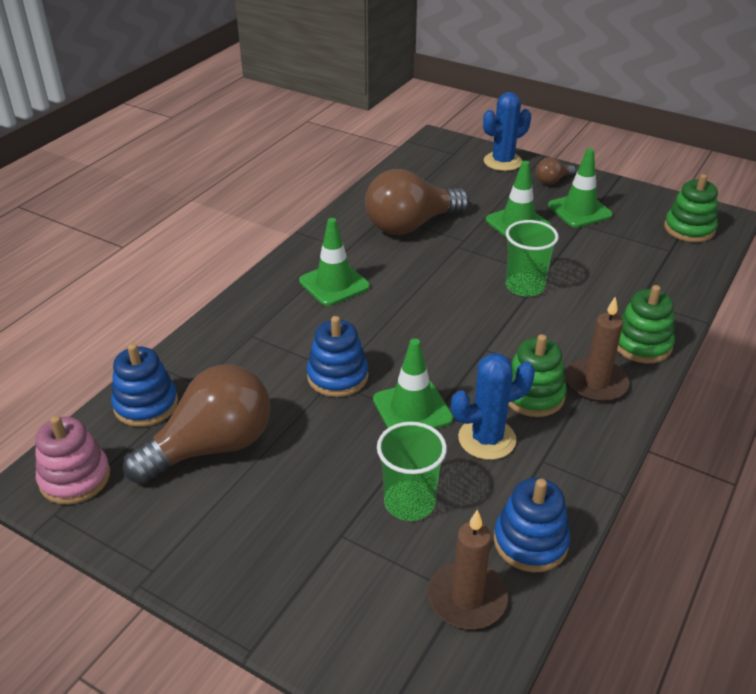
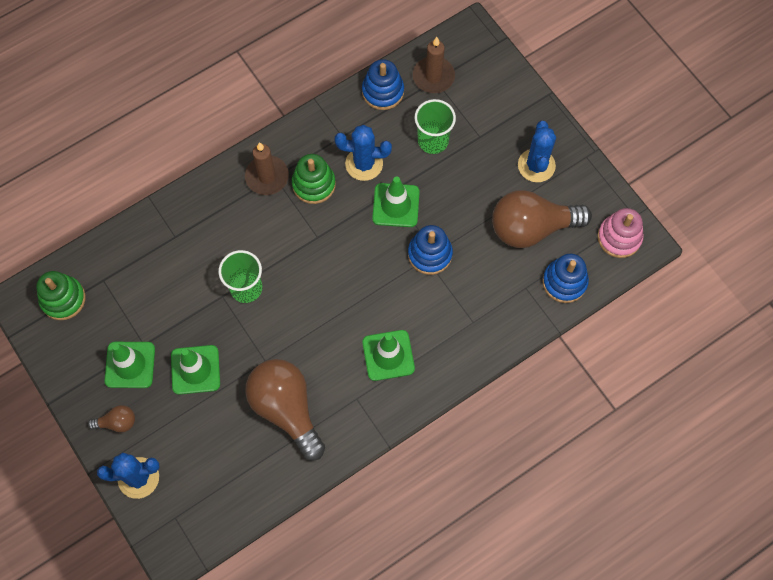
camera: 155 degrees left, 30 degrees up
brown light bulb [365,169,469,235] -> brown light bulb turned 120 degrees counterclockwise [245,359,325,460]
green stacking toy [617,285,675,363] -> none
none -> blue cactus [518,121,556,182]

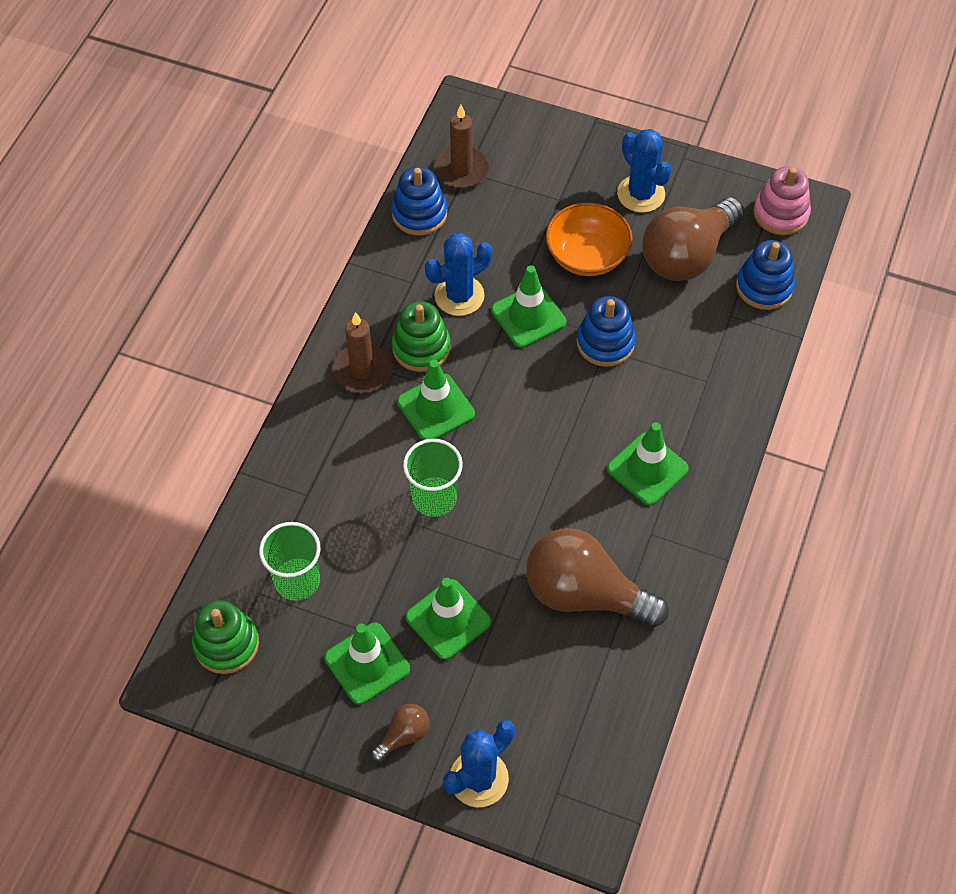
camera: 35 degrees left, 10 degrees down
green cup [415,99,456,154] -> green cup moved to [259,522,320,601]
none -> green traffic cone [397,360,475,440]
none -> orange bowl [546,203,633,276]

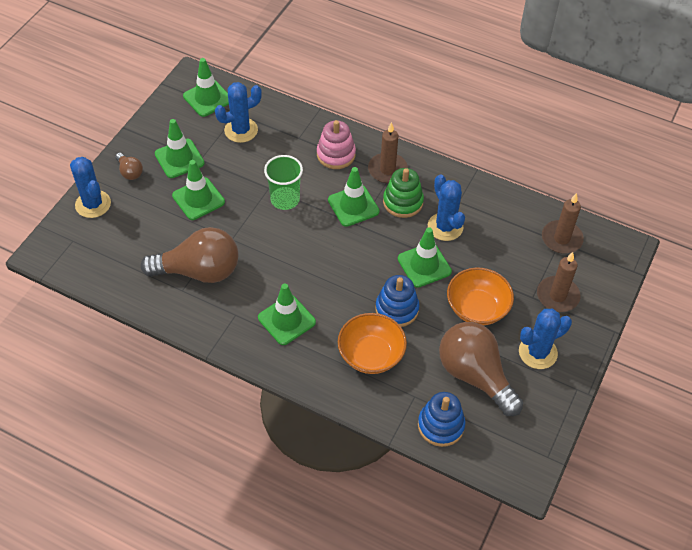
camera: 95 degrees right, 5 degrees down
green stacking toy [192,600,259,674] -> green traffic cone [183,58,229,117]
green cup [259,522,320,601] -> blue cactus [215,82,262,143]
blue stacking toy [391,167,447,235] -> none
brown light bulb [526,528,669,628] -> brown light bulb turned 60 degrees clockwise [141,227,239,283]
pink stacking toy [753,166,811,235] -> pink stacking toy moved to [317,120,356,169]
none -> orange bowl [338,313,407,374]
none -> brown candle [537,252,581,312]

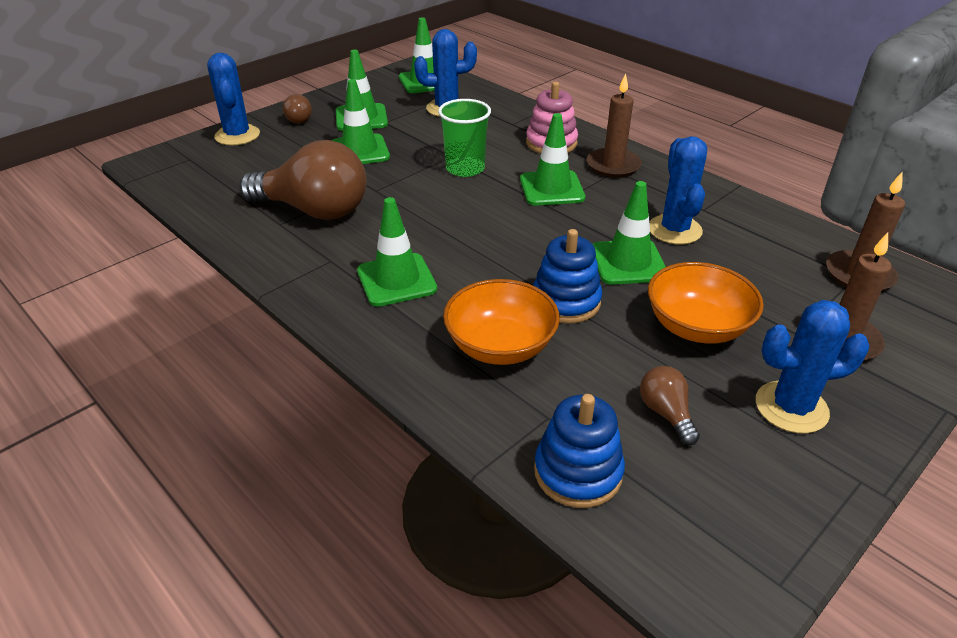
camera: 20 degrees right, 15 degrees down
green stacking toy [383,168,424,218] -> none
brown light bulb [439,322,523,416] -> brown light bulb [640,366,700,445], size x0.45

